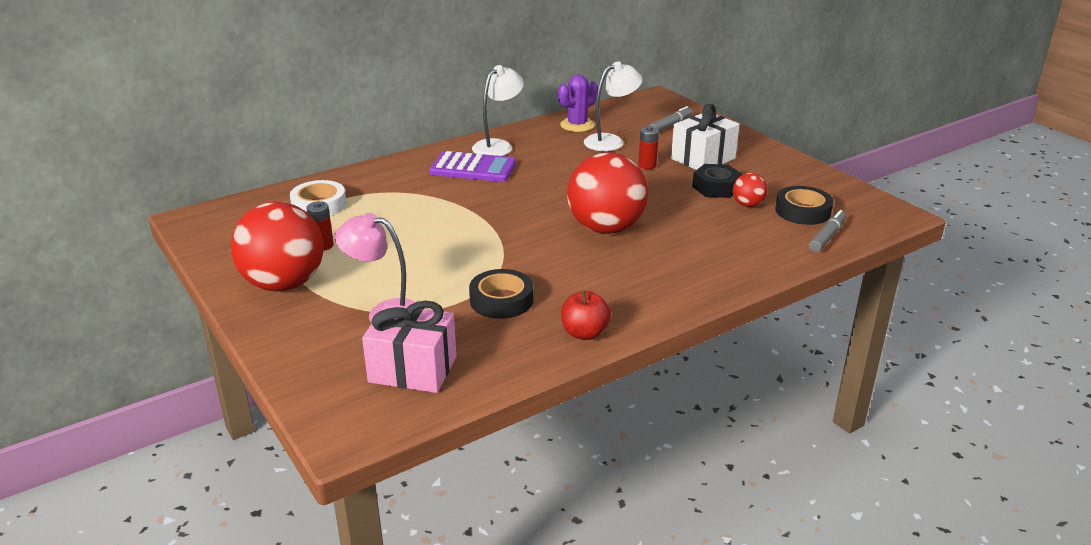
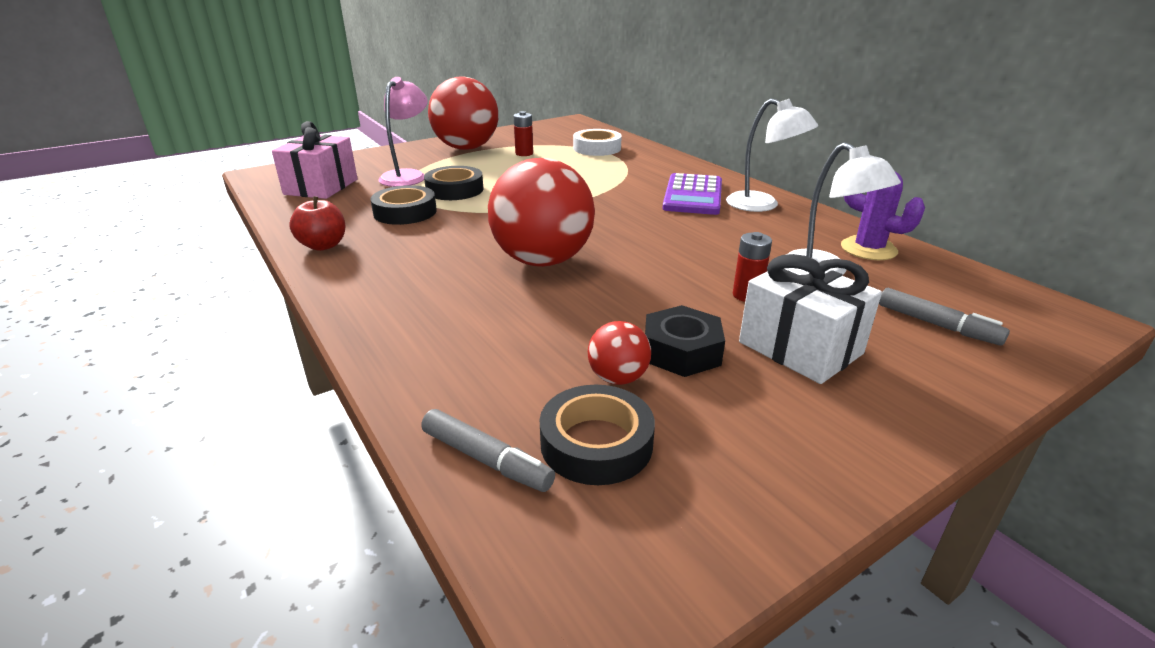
camera: 90 degrees right, 0 degrees up
none -> black tape [424,166,484,200]

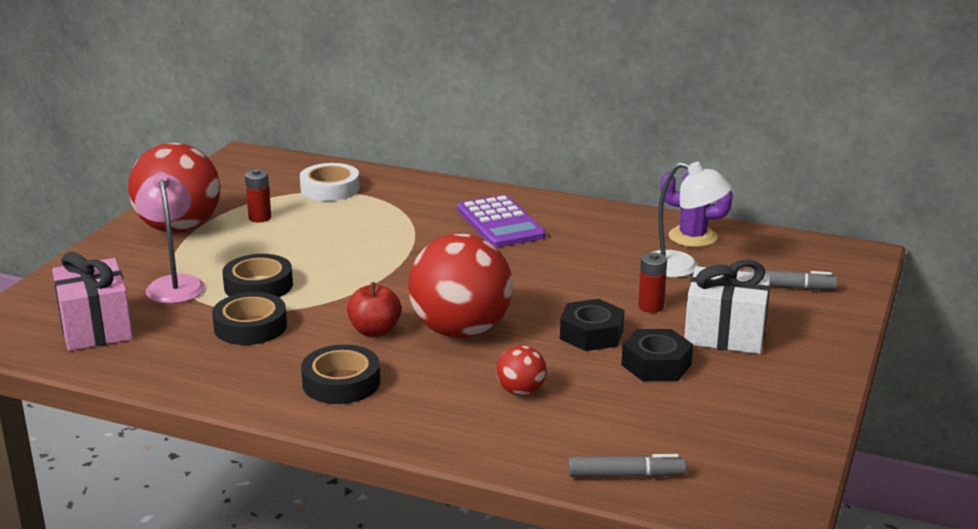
camera: 35 degrees left, 5 degrees down
red apple [289,196,345,251] -> red apple moved to [347,282,401,337]
black tape [540,385,655,485] -> black tape moved to [301,345,380,404]
red ball [588,321,651,385] -> red ball moved to [497,345,547,396]
white lamp [726,99,818,212] -> none
none -> black nut [560,299,624,351]

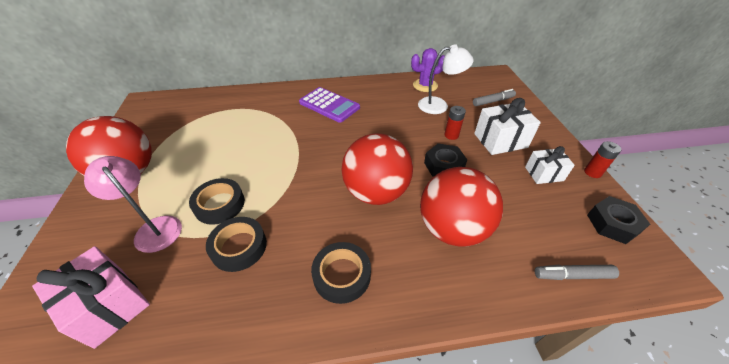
camera: 30 degrees left, 20 degrees up
red battery [245,169,271,222] -> red battery moved to [584,141,621,178]
white tape [300,163,360,201] -> none
red apple [347,282,401,337] -> none
red ball [497,345,547,396] -> red ball [420,167,503,247], size x2.23
grey marker [568,454,686,477] -> grey marker turned 150 degrees counterclockwise [535,265,619,280]
black nut [621,329,693,381] -> black nut moved to [587,196,650,244]
none -> white gift [525,146,575,184]

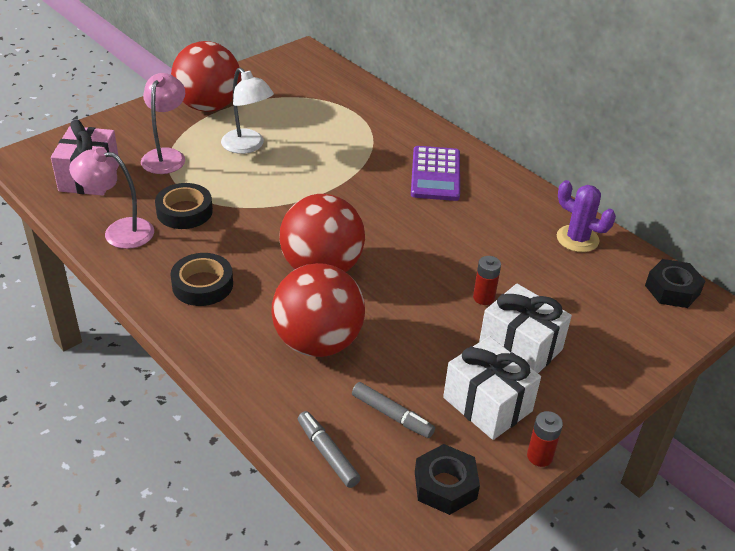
camera: 55 degrees right, 5 degrees down
black tape [189,178,245,225] -> none
white lamp [418,44,474,114] -> white lamp moved to [221,67,274,154]
black nut [424,143,467,177] -> black nut moved to [645,259,705,308]
grey marker [473,89,516,106] -> grey marker moved to [352,382,435,438]
white gift [525,146,575,184] -> white gift [443,336,541,440], size x1.56
none -> pink lamp [69,148,154,249]

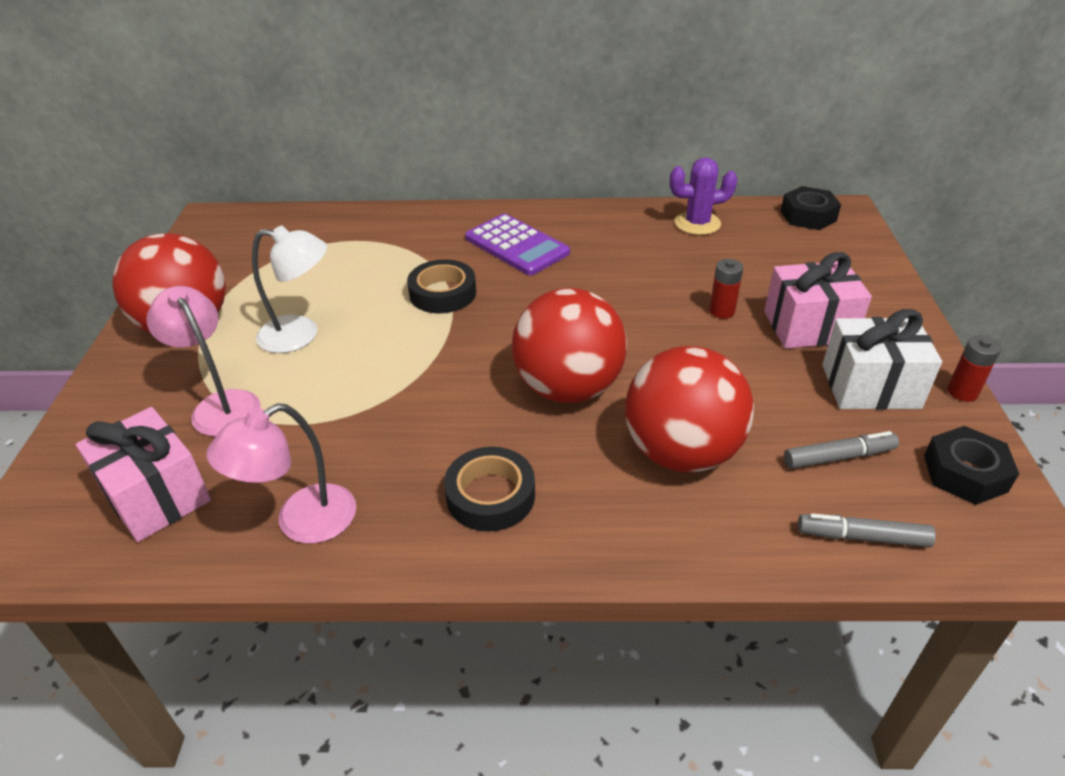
camera: 45 degrees left, 0 degrees up
black tape [155,183,213,229] -> black tape moved to [407,259,476,313]
white gift [479,284,572,373] -> pink gift [764,252,872,348]

